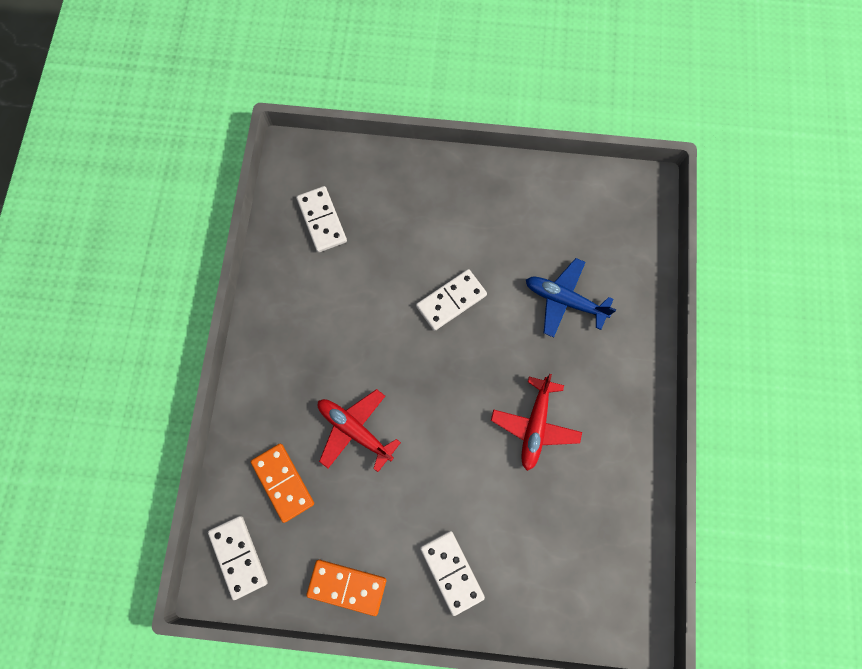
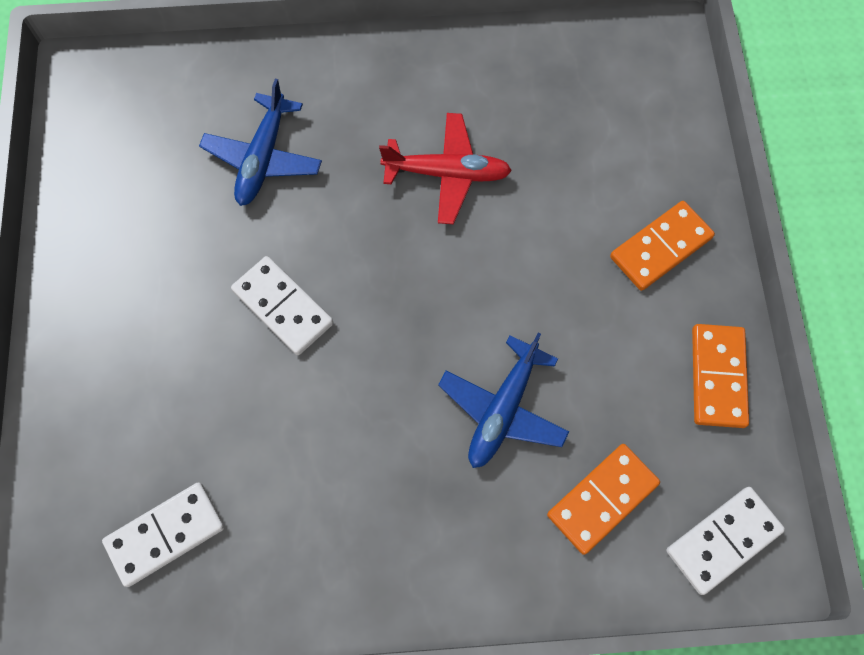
camera: 100 degrees left, 5 degrees down
red plane [318,389,401,472] -> blue plane [438,333,569,468]
white domino [420,531,485,616] -> orange domino [610,201,715,291]

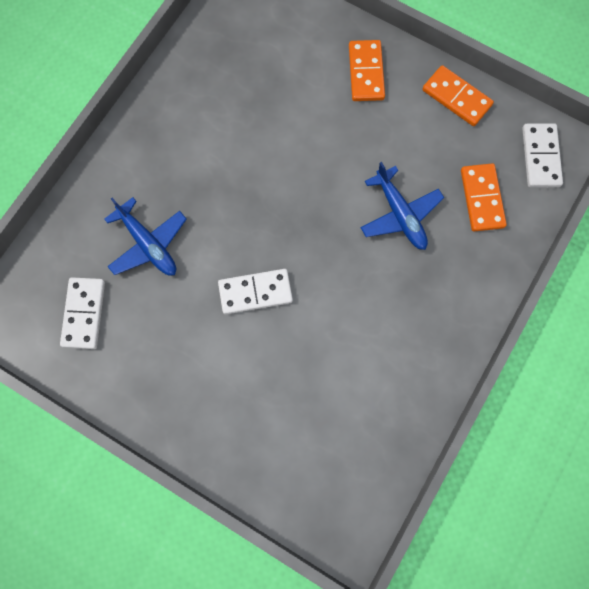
camera: 55 degrees left, 5 degrees up
white domino [102,482,225,587] -> white domino moved to [60,277,105,349]
red plane [379,113,512,224] -> none

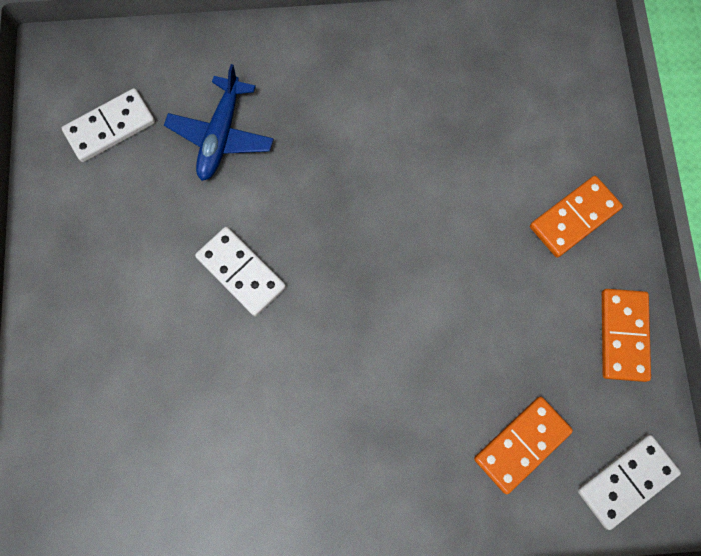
camera: 55 degrees right, 0 degrees up
blue plane [361,162,444,250] -> none

